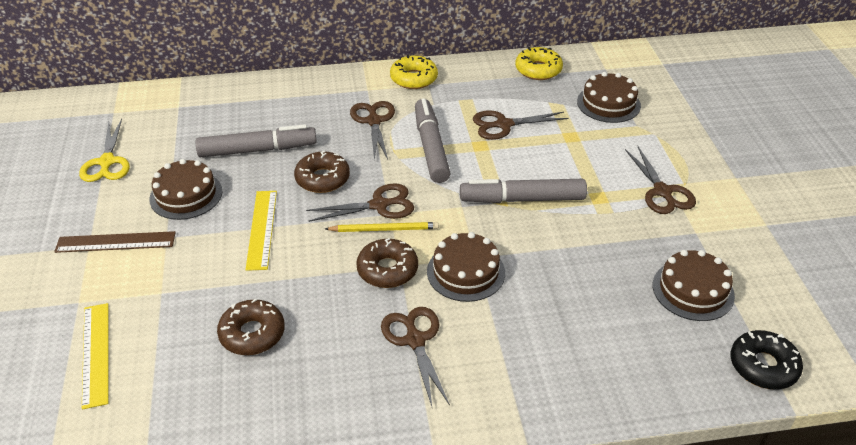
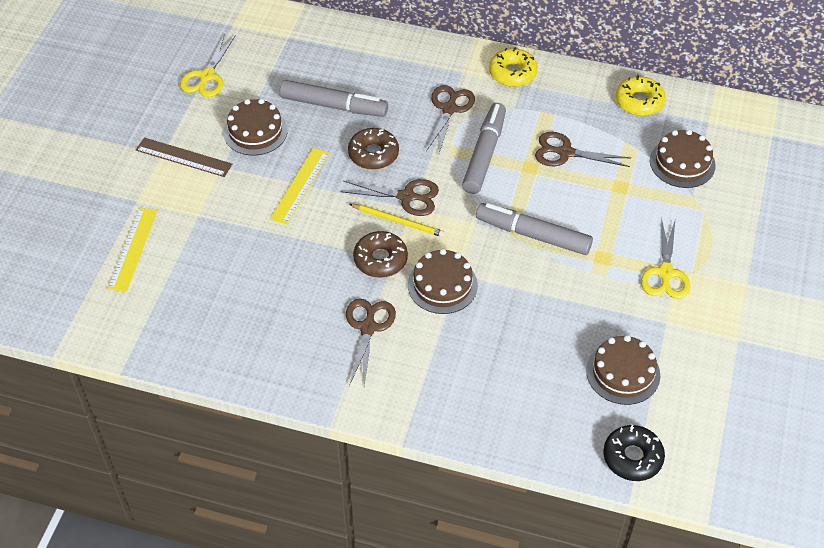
camera: 25 degrees right, 10 degrees up
brown donut [217,299,285,355] -> none
brown scissors [625,146,696,214] -> yellow scissors [641,218,691,299]

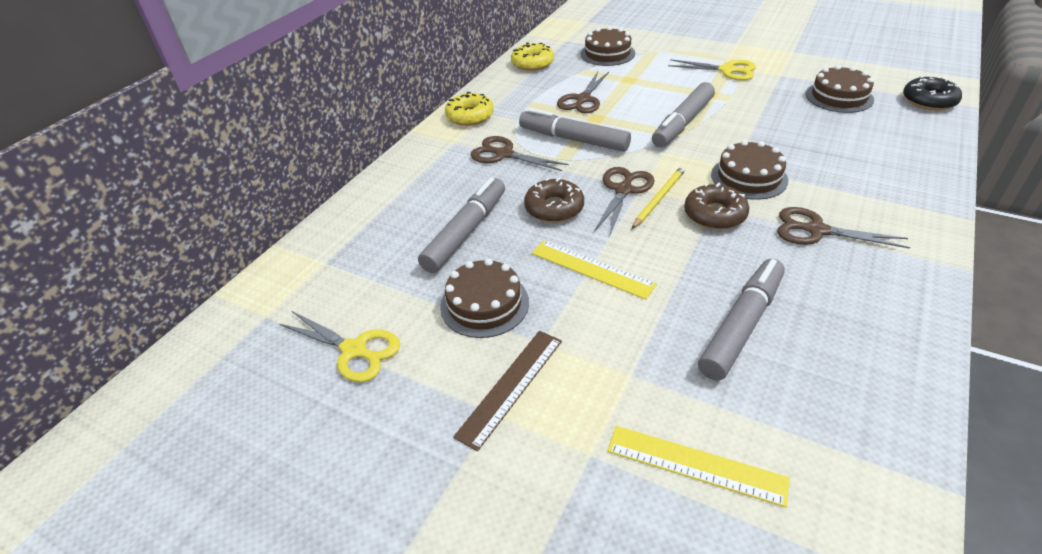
camera: 75 degrees left, 10 degrees down
none -> grey marker [698,259,785,380]

